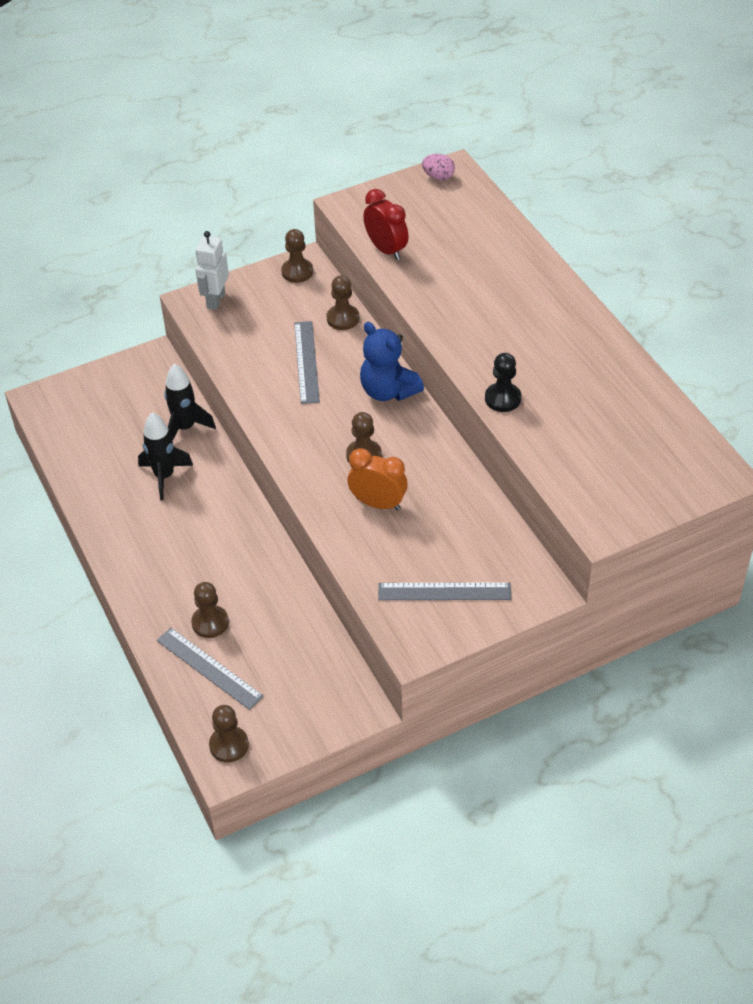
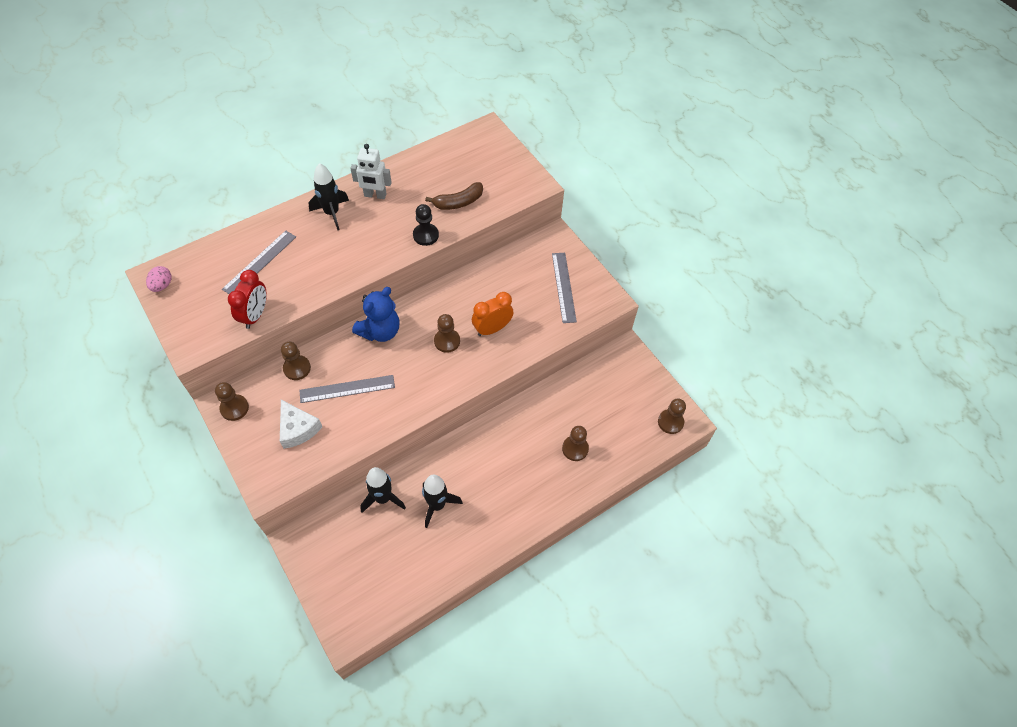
camera: 100 degrees left, 10 degrees up
grey ruler [157,628,264,710] -> grey ruler moved to [222,230,296,294]
white robot [196,231,229,310] -> white robot moved to [350,144,392,199]
orange clock [347,448,408,510] -> orange clock turned 45 degrees clockwise [472,292,514,336]
red clock [363,189,409,260] -> red clock turned 150 degrees clockwise [228,270,267,329]
none -> white cheese [280,400,322,449]
none -> black rocket [309,163,349,230]
none -> brown banana [425,182,483,210]

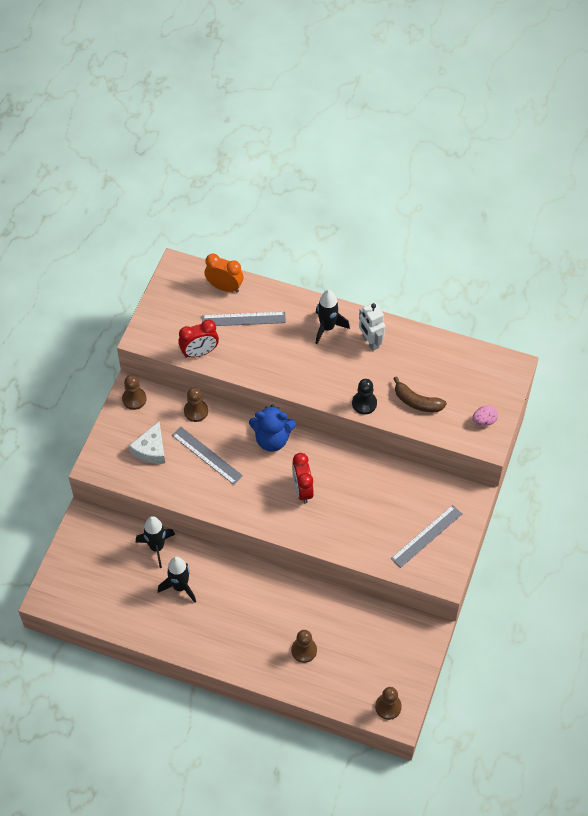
camera: 55 degrees right, 0 degrees up
pink egg [146,266,172,292] -> pink egg moved to [472,405,498,426]
brown pawn [434,314,460,353] -> red clock [292,453,314,503]
orange clock [472,292,514,336] -> orange clock moved to [205,254,243,293]

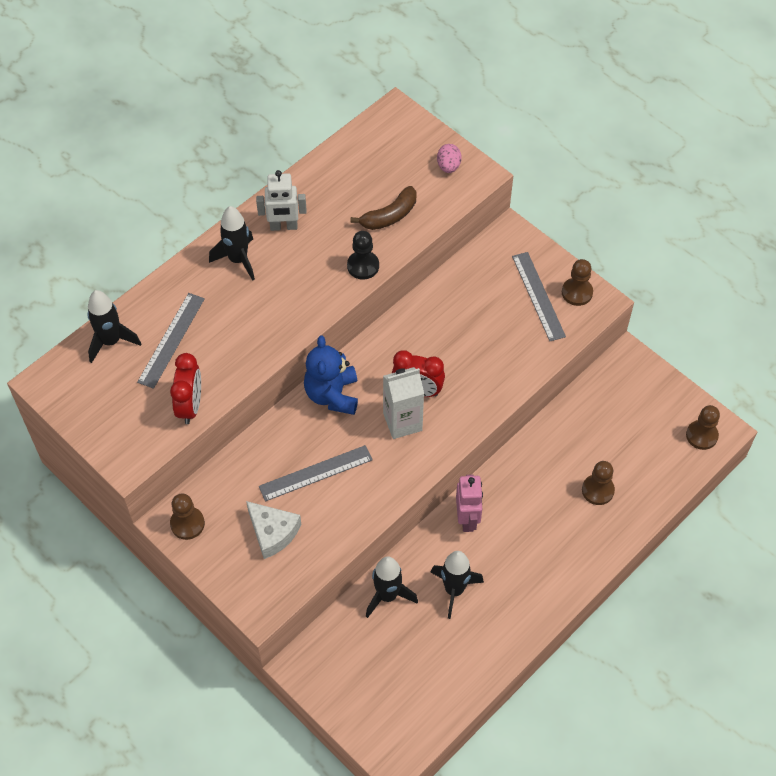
camera: 65 degrees left, 0 degrees up
brown pawn [184,387,208,422] -> brown pawn moved to [562,259,593,306]
orange clock [205,254,243,293] -> black rocket [87,290,141,363]
blue teddy bear [249,404,296,452] -> blue teddy bear turned 150 degrees clockwise [304,335,358,415]
none -> white carton [383,367,424,439]
none -> pink robot [456,474,483,532]

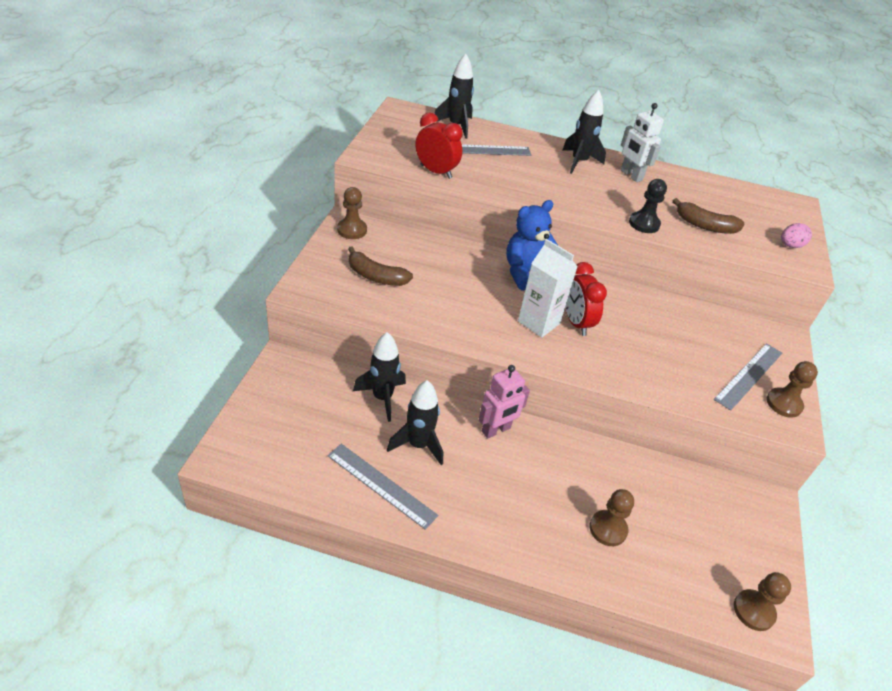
camera: 55 degrees right, 15 degrees down
red clock [170,353,201,424] -> red clock turned 120 degrees counterclockwise [415,112,462,179]
white cheese [246,501,301,559] -> brown banana [348,247,413,286]
grey ruler [259,445,373,502] -> grey ruler moved to [327,444,438,530]

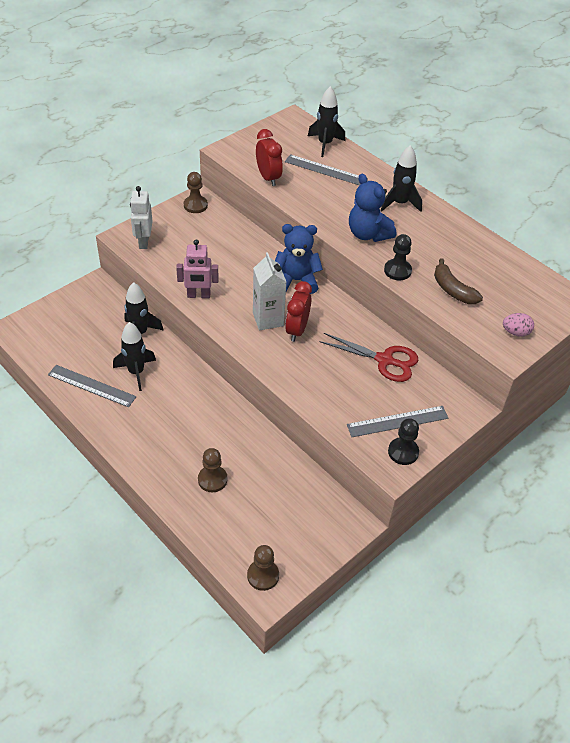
camera: 35 degrees right, 5 degrees up
grey ruler [327,444,438,530] -> grey ruler turned 45 degrees counterclockwise [48,365,136,407]
brown banana [348,247,413,286] -> none
pink robot [479,365,530,439] -> pink robot moved to [176,239,219,298]
white robot [621,103,664,182] -> white robot moved to [130,186,152,249]
brown pawn [766,361,818,418] -> black pawn [388,418,419,465]
none -> red scissors [319,333,418,382]
none -> blue teddy bear [349,174,396,242]

